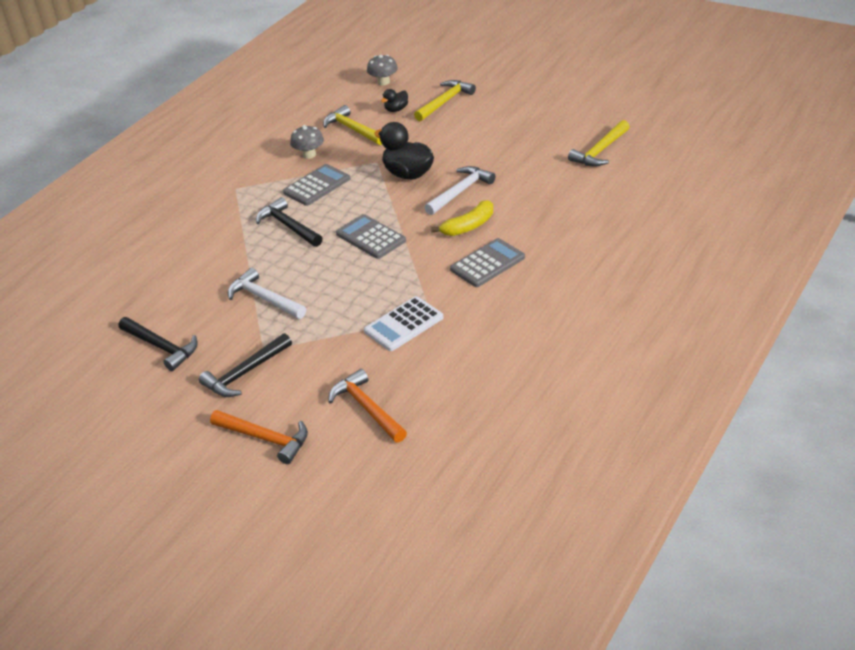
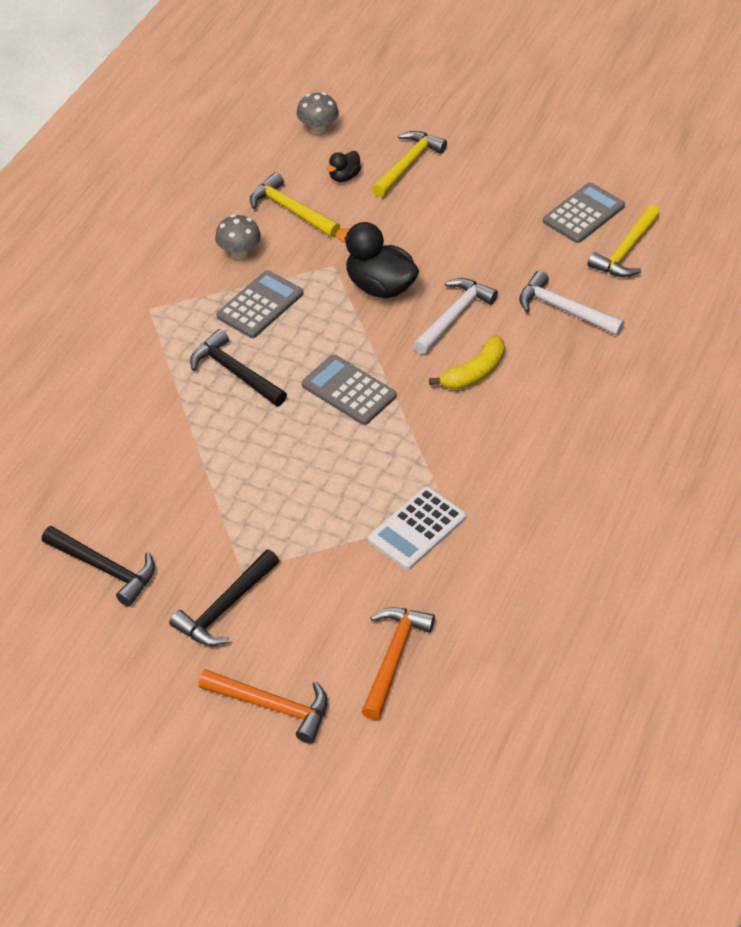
camera: 10 degrees left, 10 degrees up
white hammer [228,268,306,319] -> white hammer moved to [519,270,624,336]
orange hammer [328,369,407,443] -> orange hammer turned 60 degrees clockwise [361,607,435,720]
grey calculator [450,238,525,287] -> grey calculator moved to [543,183,625,243]

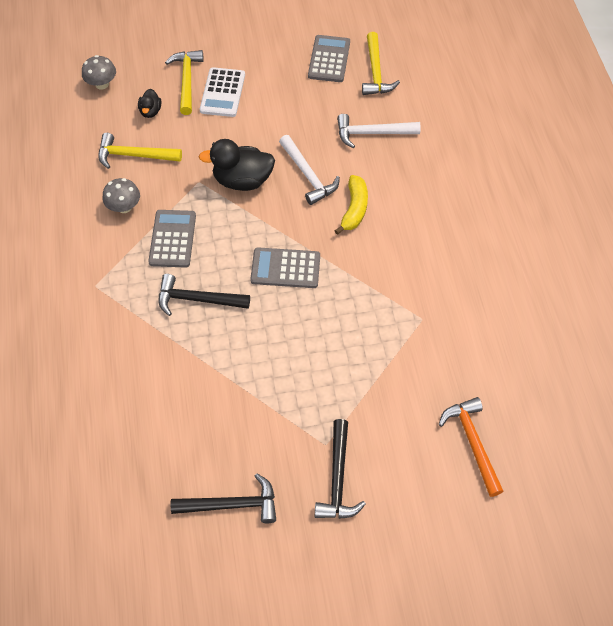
camera: 35 degrees left, 10 degrees up
orange hammer [198,669,328,744] -> none
white calculator [368,486,466,570] -> white calculator moved to [200,67,245,117]
white hammer [413,278,498,355] -> white hammer turned 150 degrees clockwise [279,135,340,205]

